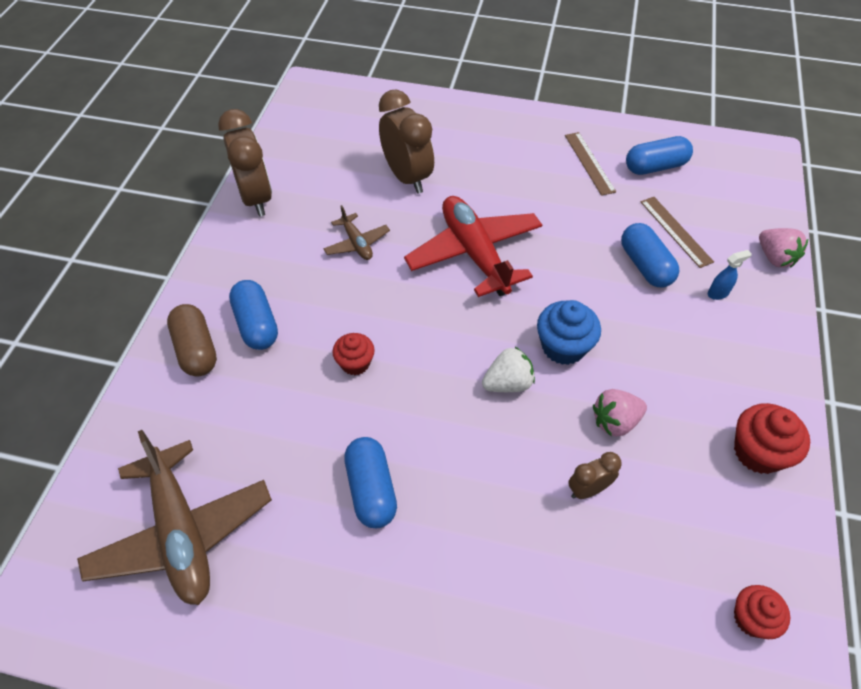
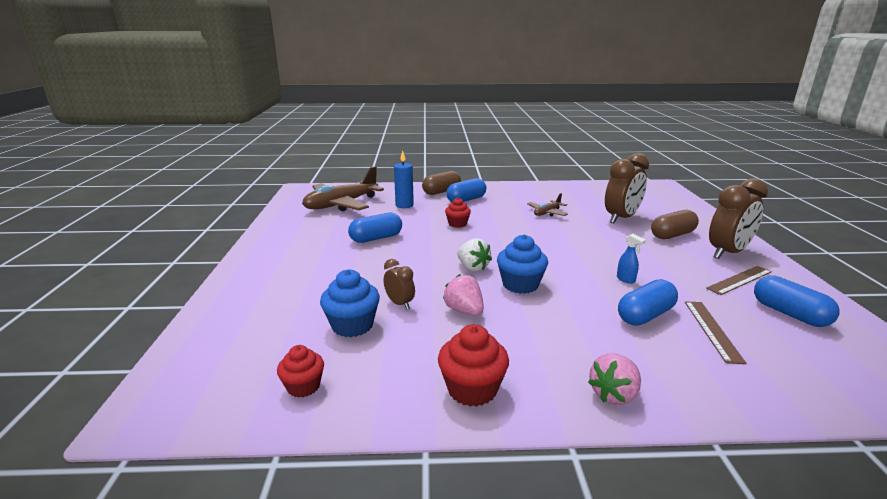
camera: 75 degrees right, 30 degrees down
brown clock [218,109,272,216] -> brown clock moved to [709,178,768,259]
red plane [404,196,542,297] -> none
brown ruler [641,197,714,268] -> brown ruler turned 45 degrees counterclockwise [685,301,747,364]
blue spray bottle [708,250,752,300] -> blue spray bottle moved to [617,234,646,284]
pink strawberry [759,228,808,268] -> pink strawberry moved to [588,353,641,405]
none -> blue cupcake [320,269,380,337]
none -> blue candle [394,150,414,208]
none -> brown capsule [651,210,699,239]

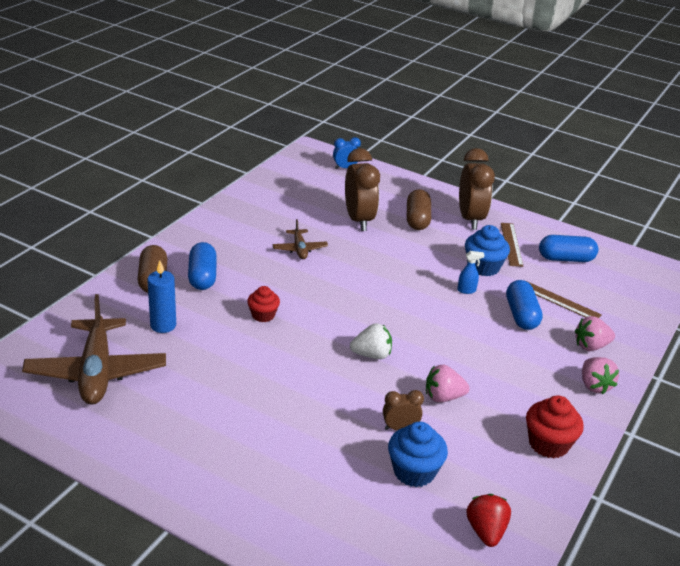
camera: 60 degrees left, 10 degrees up
red cupcake [277,345,324,398] -> red strawberry [467,494,511,547]
blue capsule [348,213,402,243] -> none
blue cupcake [497,234,548,294] -> blue cupcake moved to [465,225,510,276]
none -> blue clock [333,137,361,169]
none -> pink strawberry [575,316,615,351]

